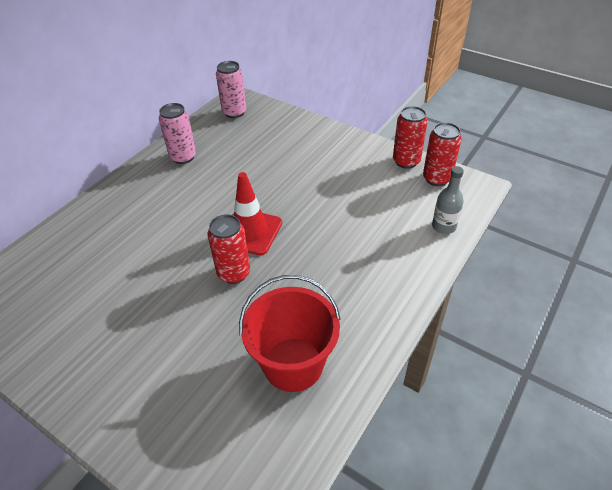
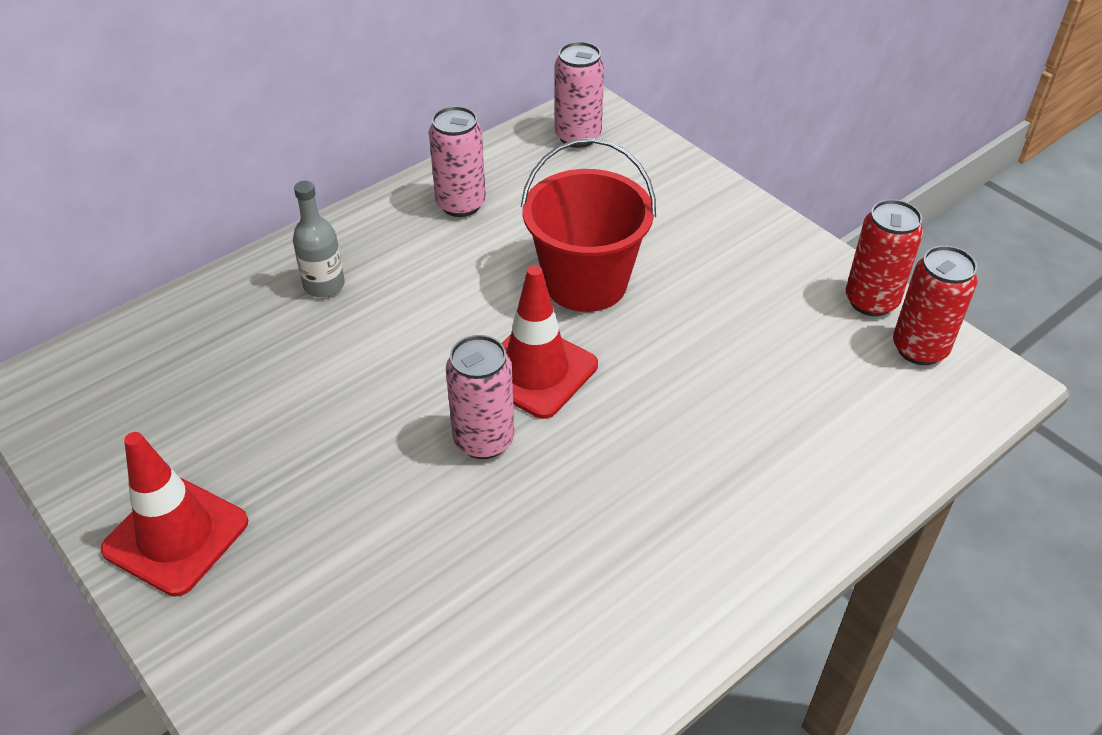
camera: 15 degrees right, 0 degrees up
red can [208,214,250,284] -> pink can [446,335,515,459]
red bucket [239,275,341,392] -> red bucket moved to [521,138,656,312]
grey bottle [432,166,464,234] -> grey bottle moved to [293,181,345,297]
none -> red traffic cone [100,432,248,597]

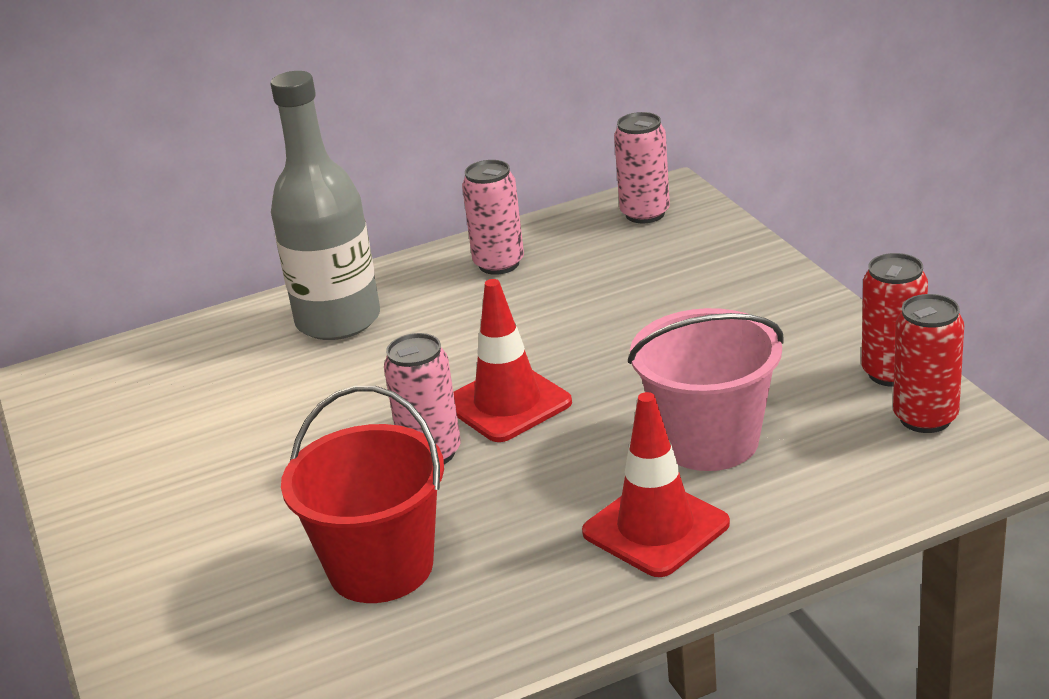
camera: 20 degrees right, 15 degrees down
red traffic cone [100,432,248,597] -> red traffic cone moved to [582,392,730,577]
grey bottle [293,181,345,297] -> grey bottle [271,71,380,340], size x2.09
red bucket [521,138,656,312] -> red bucket moved to [281,386,444,603]
none -> pink bucket [628,308,784,471]

